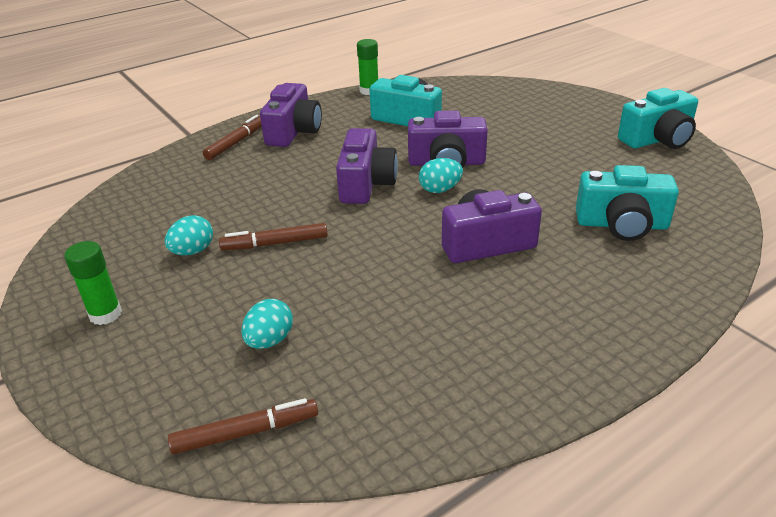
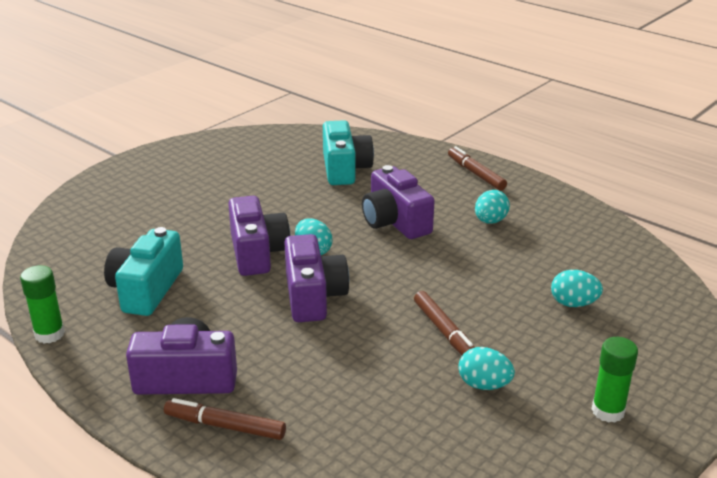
camera: 105 degrees left, 5 degrees down
brown marker [168,398,318,454] -> brown marker moved to [448,146,507,191]
purple camera [336,128,398,204] -> purple camera turned 90 degrees clockwise [284,234,349,322]
turquoise camera [618,88,698,149] -> none
none -> turquoise egg [475,190,510,224]

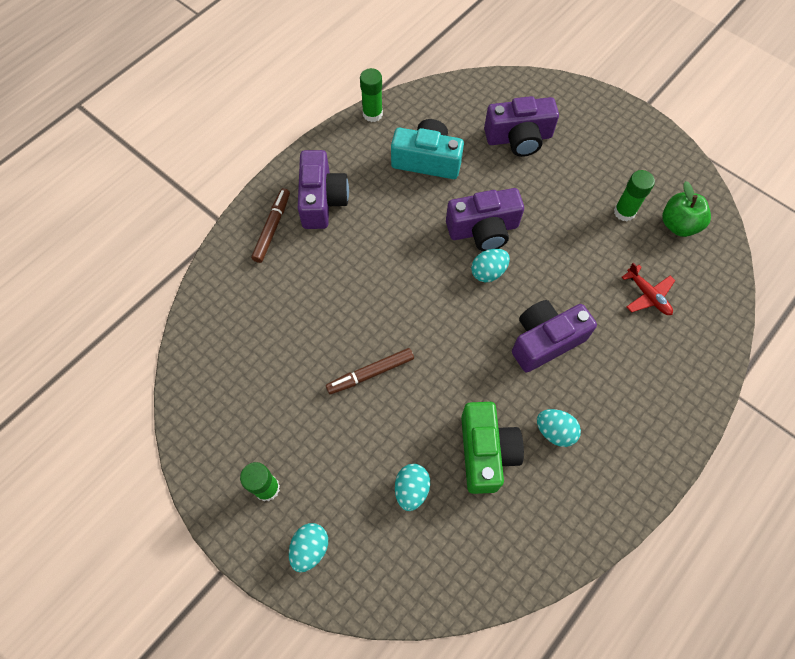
camera: 90 degrees right, 35 degrees up
purple camera [284,234,349,322] -> purple camera moved to [484,96,559,157]
turquoise camera [323,120,374,185] -> red plane [622,263,675,315]
brown marker [448,146,507,191] -> none
turquoise egg [458,347,515,390] -> turquoise egg moved to [289,523,328,572]
none -> green camera [461,402,524,494]
none -> green glue stick [614,170,655,221]
none -> green apple [662,181,711,237]

